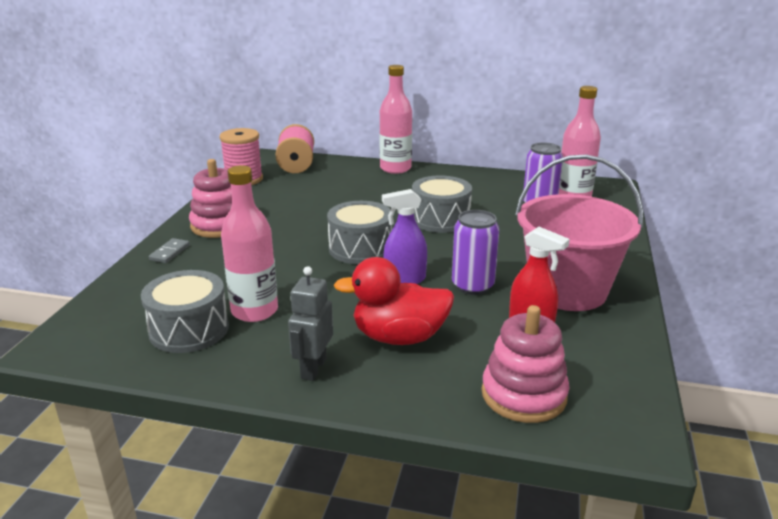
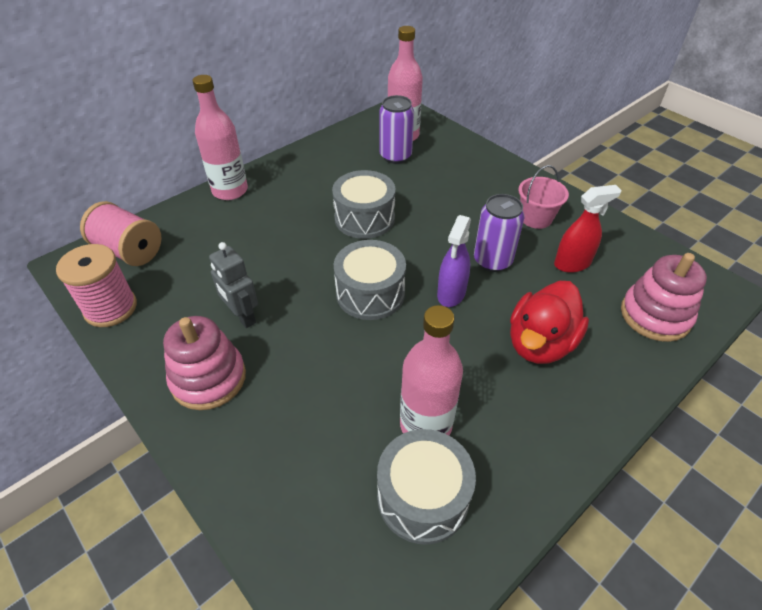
camera: 55 degrees left, 20 degrees up
grey domino [148,238,190,263] -> none
grey robot [288,266,333,381] -> grey robot moved to [209,242,258,328]
pink bucket [515,154,643,311] -> pink bucket [519,165,569,229], size x0.49

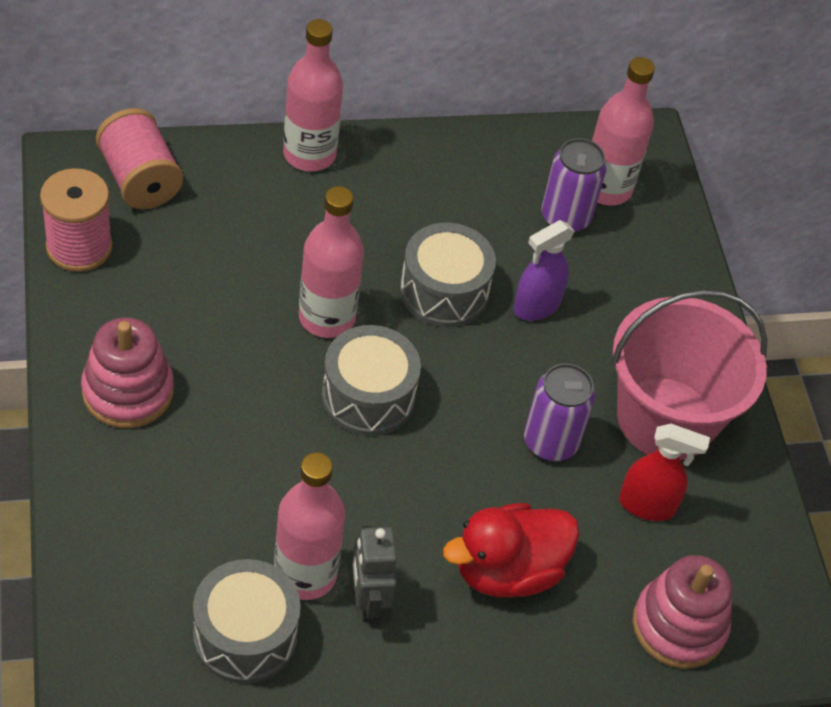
camera: 25 degrees right, 5 degrees up
grey robot [209,242,258,328] -> grey robot moved to [352,526,397,622]
purple spray bottle [437,215,471,307] -> purple spray bottle moved to [513,220,575,321]
pink bucket [519,165,569,229] -> pink bucket [611,290,768,460], size x2.04
none -> pink bottle [299,186,364,338]

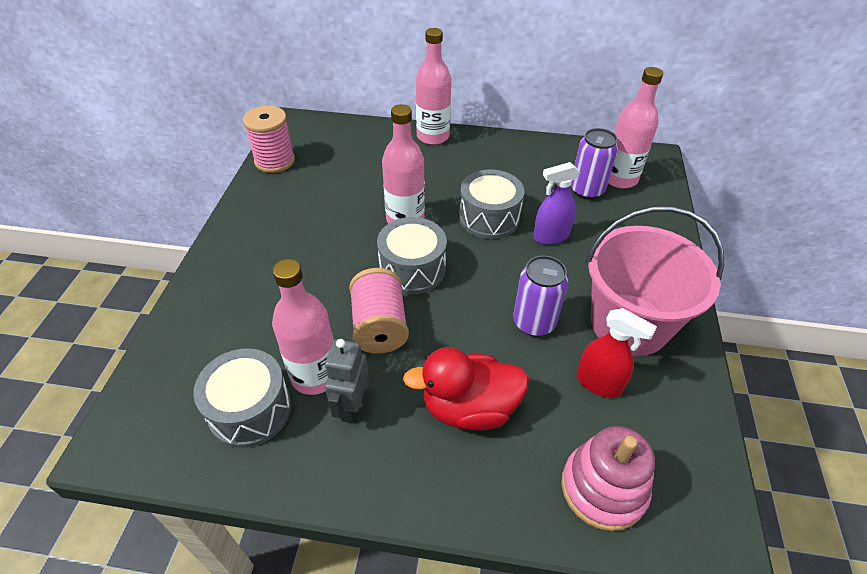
camera: 25 degrees right, 5 degrees down
pink stacking toy [81,317,174,428] -> none
pink spool [96,108,183,209] -> pink spool moved to [349,268,409,354]

